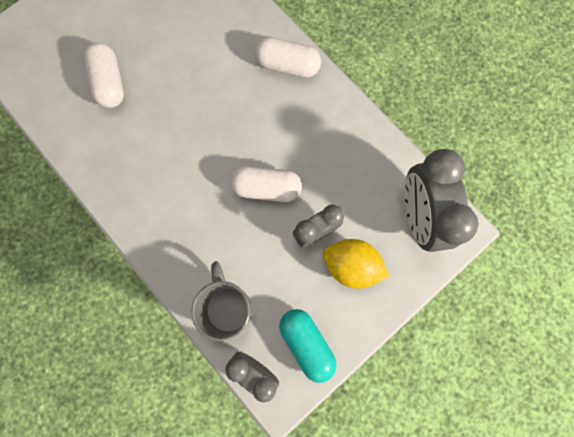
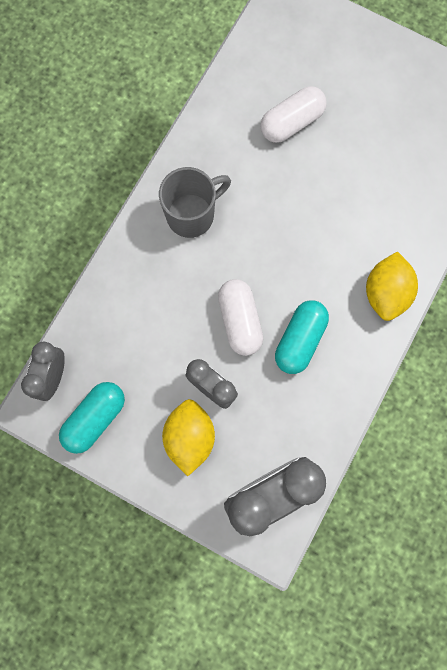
camera: 70 degrees right, 0 degrees up
grey mug [191,261,252,341] -> grey mug moved to [159,167,231,238]
white capsule [255,37,321,78] -> yellow lemon [366,251,418,321]
none -> turquoise capsule [275,300,329,374]

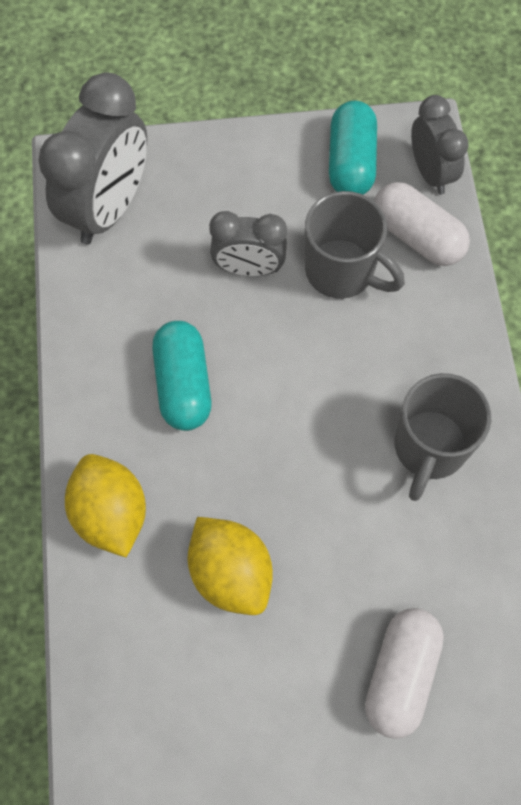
camera: 145 degrees right, 10 degrees down
yellow lemon [162,399,215,476] -> yellow lemon moved to [187,517,273,615]
white capsule [218,279,263,356] -> white capsule moved to [374,182,470,266]
none -> grey mug [305,191,405,299]

